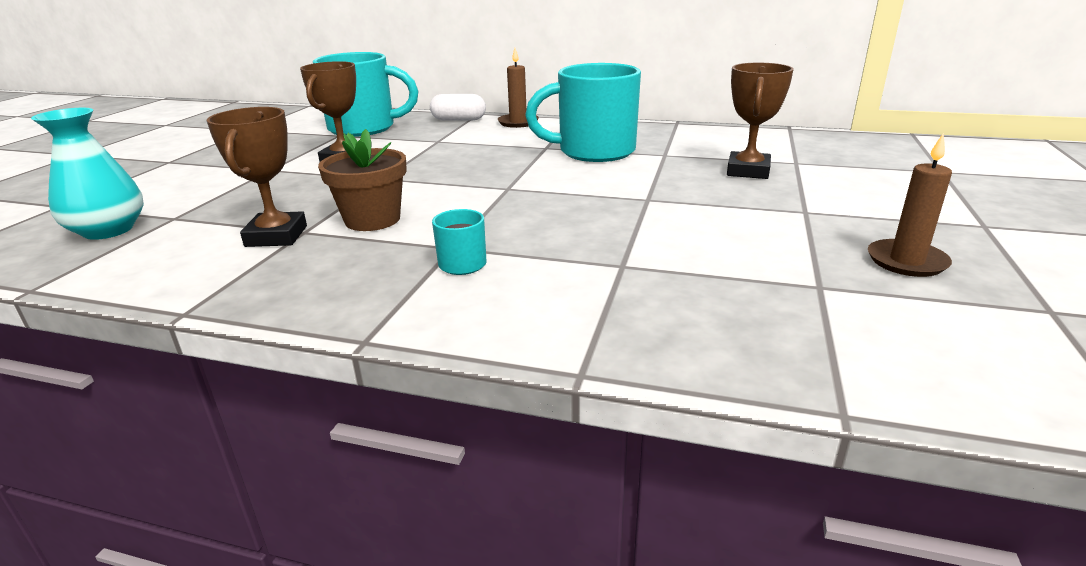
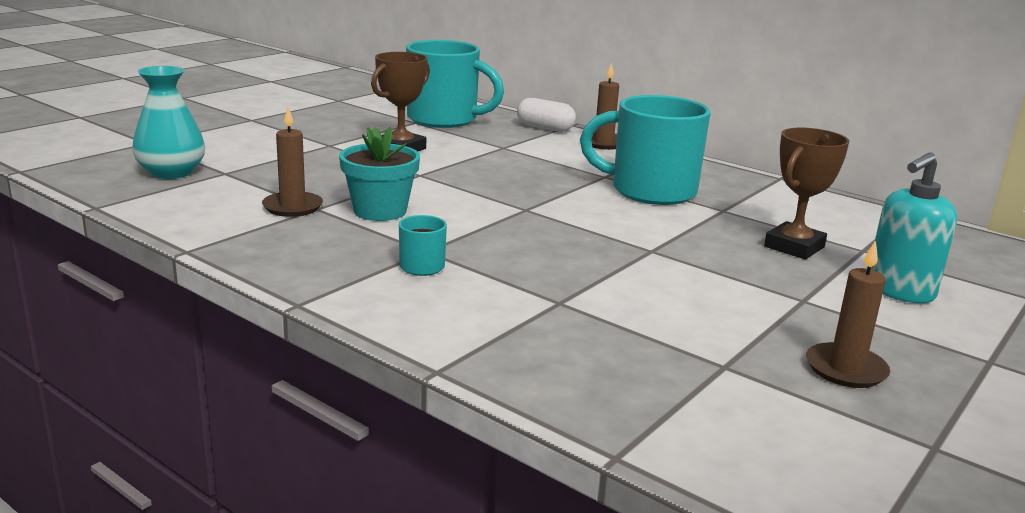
camera: 20 degrees right, 5 degrees down
brown trophy [206,107,307,247] -> brown candle [262,107,323,217]
brown flower pot [318,129,407,231] -> turquoise flower pot [339,127,420,221]
none -> turquoise soap dispenser [871,152,957,303]

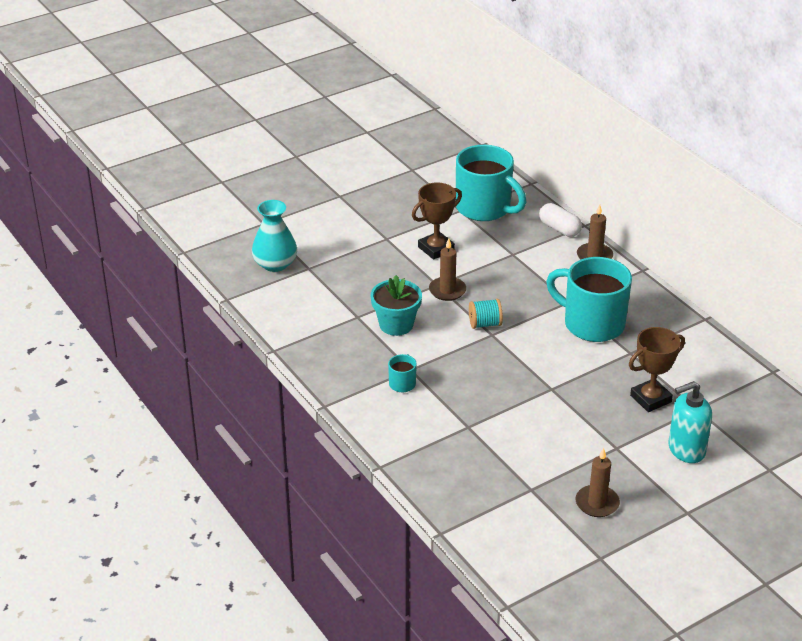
camera: 20 degrees right, 15 degrees up
brown candle [262,107,323,217] -> brown candle moved to [429,238,466,301]
none -> turquoise spool [469,299,503,329]

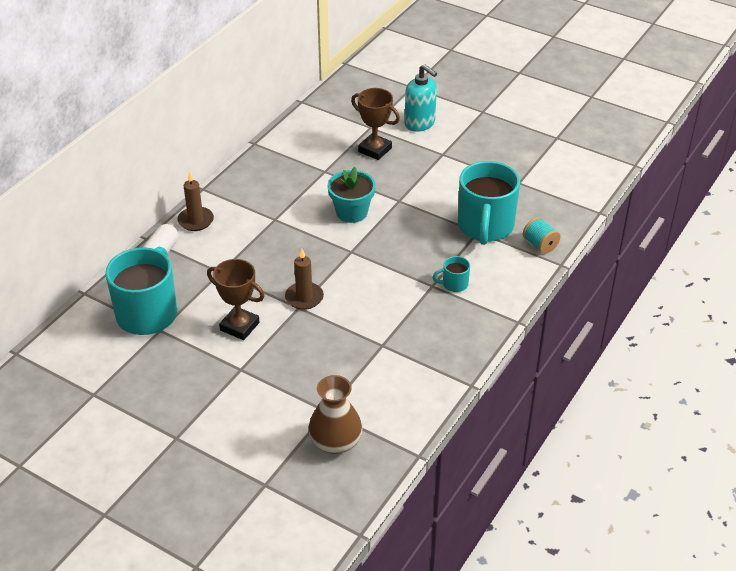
camera: 115 degrees left, 5 degrees up
turquoise vase [252,200,297,272] -> brown vase [308,375,362,454]
turquoise flower pot [371,275,422,336] -> turquoise flower pot moved to [327,167,376,223]
turquoise spool [469,299,503,329] -> turquoise spool moved to [523,217,560,254]
turquoise mug [546,257,632,342] -> turquoise mug moved to [458,161,520,245]
brown candle [576,448,620,517] -> none

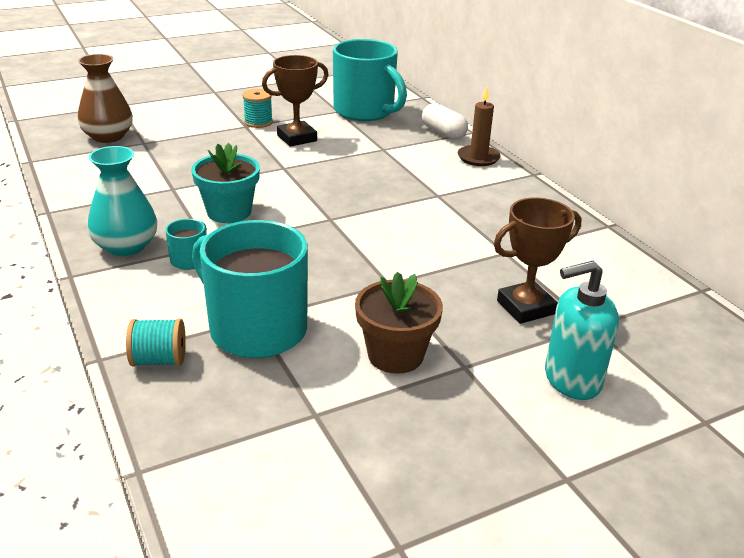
camera: 120 degrees right, 10 degrees down
brown candle [285,249,324,310] -> none
turquoise flower pot [327,167,376,223] -> turquoise flower pot moved to [191,143,260,223]
none -> turquoise vase [88,146,157,256]
none -> turquoise spool [242,89,273,128]
none -> brown flower pot [355,272,443,374]

